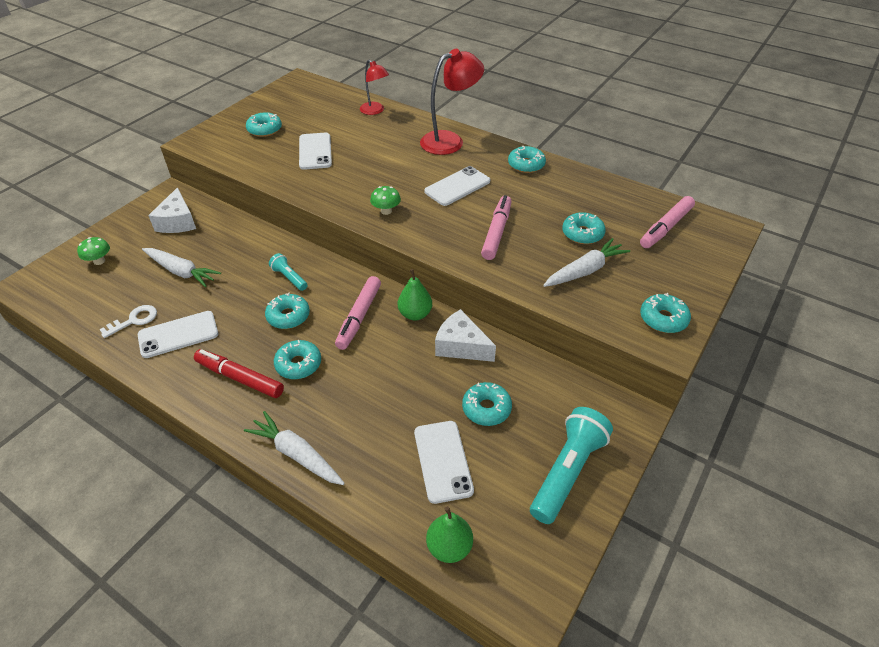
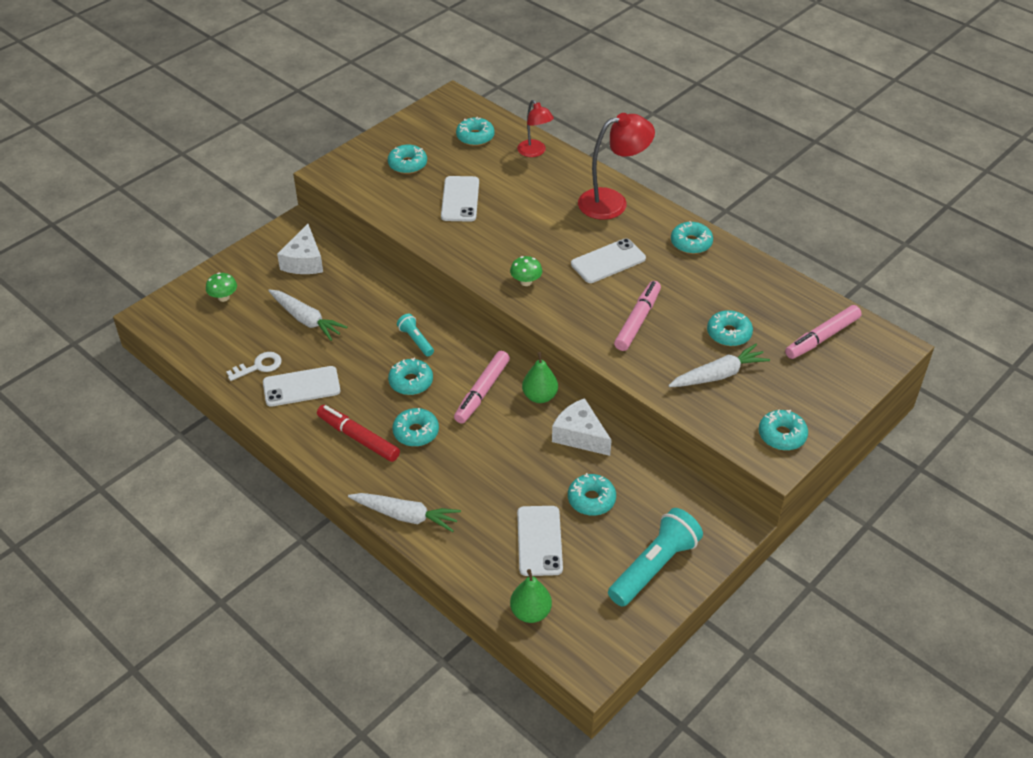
camera: 10 degrees right, 0 degrees up
white carrot [244,411,345,485] -> white carrot turned 150 degrees clockwise [348,493,461,532]
none -> turquoise donut [456,117,494,146]

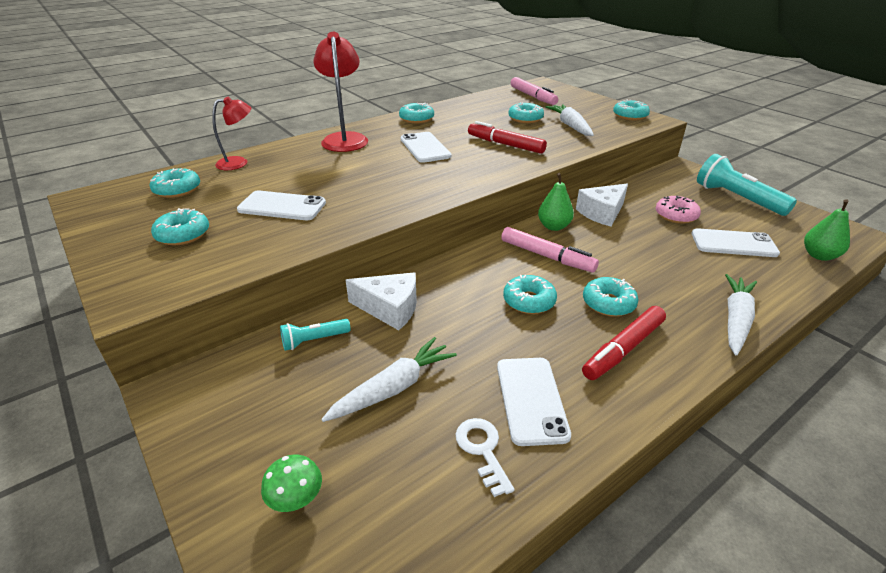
camera: 80 degrees left, 10 degrees down
white cheese [277,224,323,274] -> white cheese moved to [346,273,417,330]
turquoise flashlight [397,314,434,356] -> turquoise flashlight moved to [280,319,351,351]
green mushroom [510,256,542,286] -> none
turquoise donut [568,473,616,516] -> pink donut [656,196,701,224]
pink marker [614,281,661,351] -> red marker [468,121,547,154]

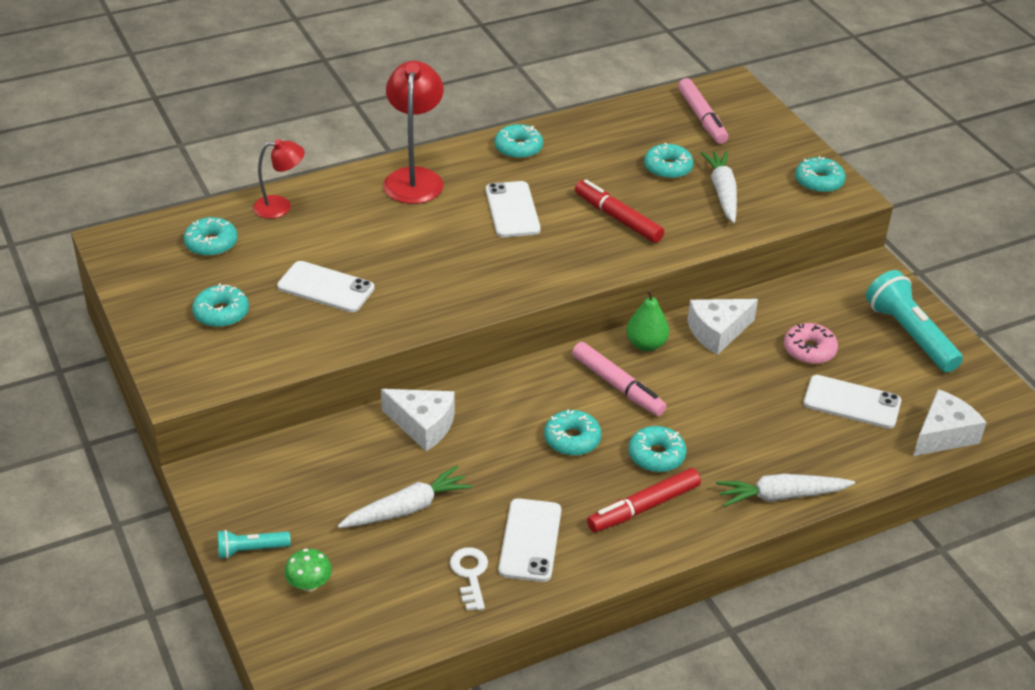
camera: 10 degrees right, 5 degrees up
turquoise flashlight [280,319,351,351] -> turquoise flashlight moved to [217,530,291,559]
white carrot [725,274,757,355] -> white carrot turned 135 degrees counterclockwise [716,474,855,507]
green pear [804,199,850,261] -> white cheese [913,389,987,456]

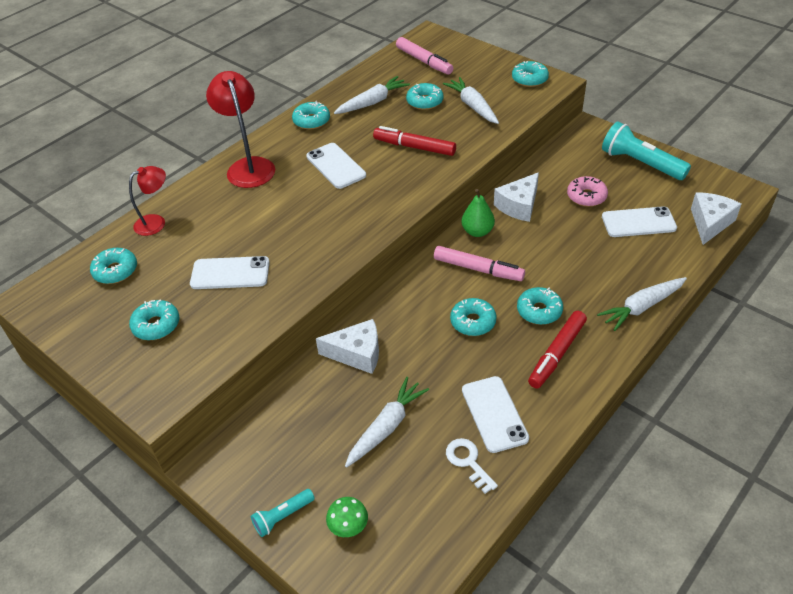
camera: 20 degrees left, 5 degrees up
none -> white carrot [334,76,410,114]

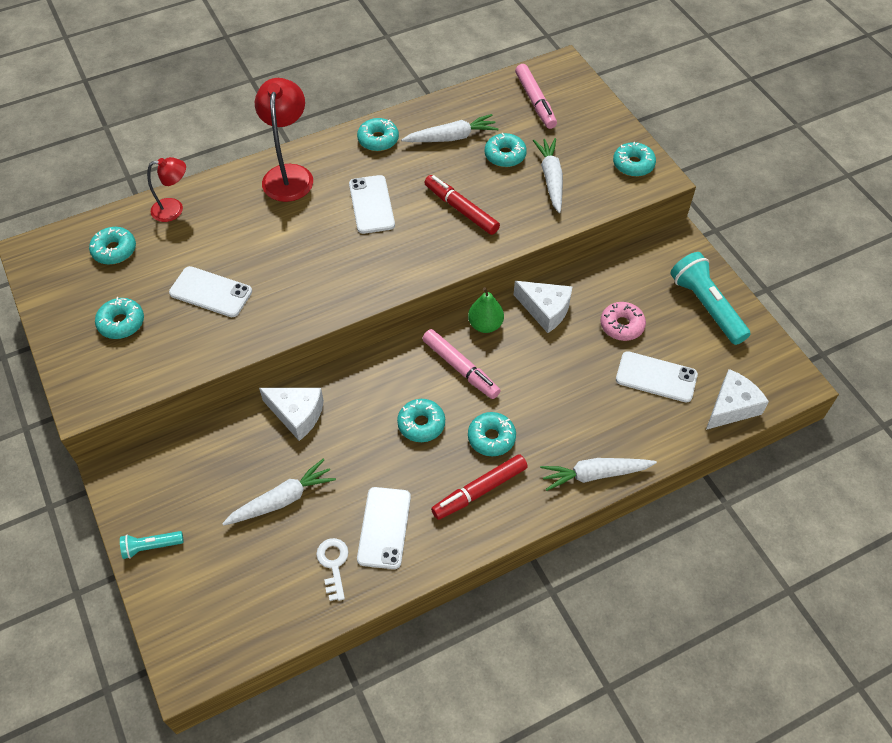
camera: 20 degrees right, 10 degrees up
green mushroom [326,497,368,537] -> none
white cheese [494,172,539,222] -> white cheese turned 120 degrees counterclockwise [514,281,573,333]

